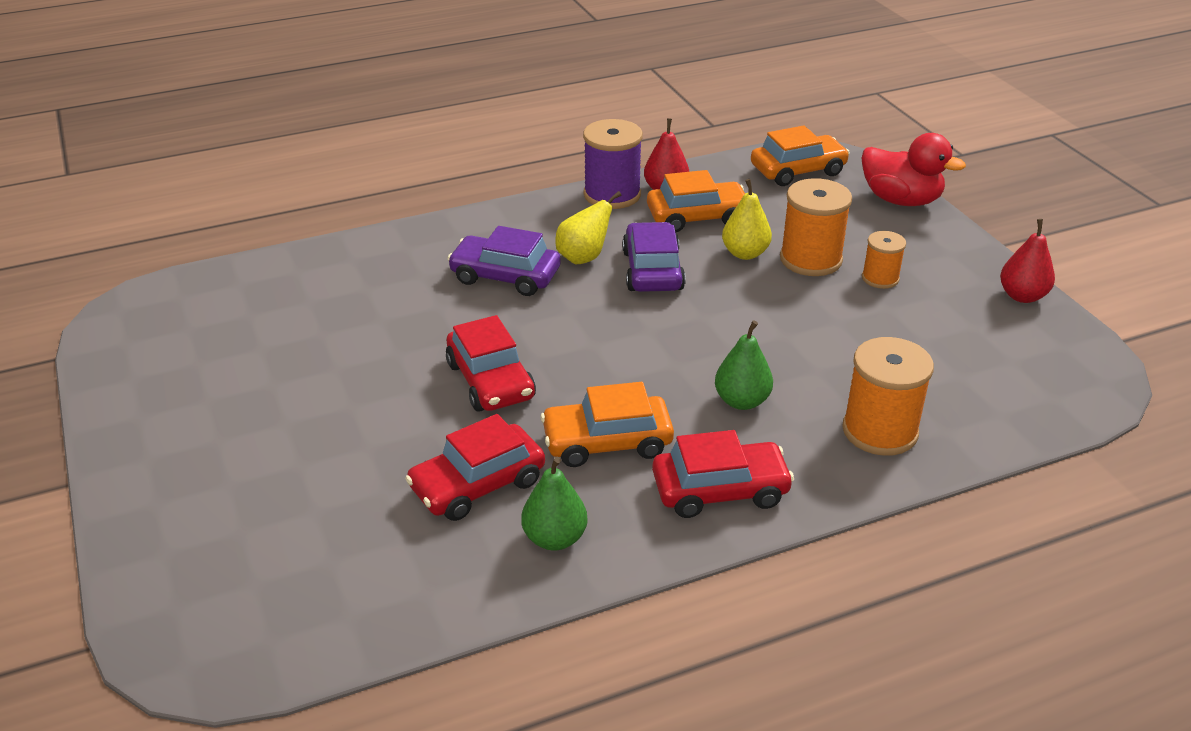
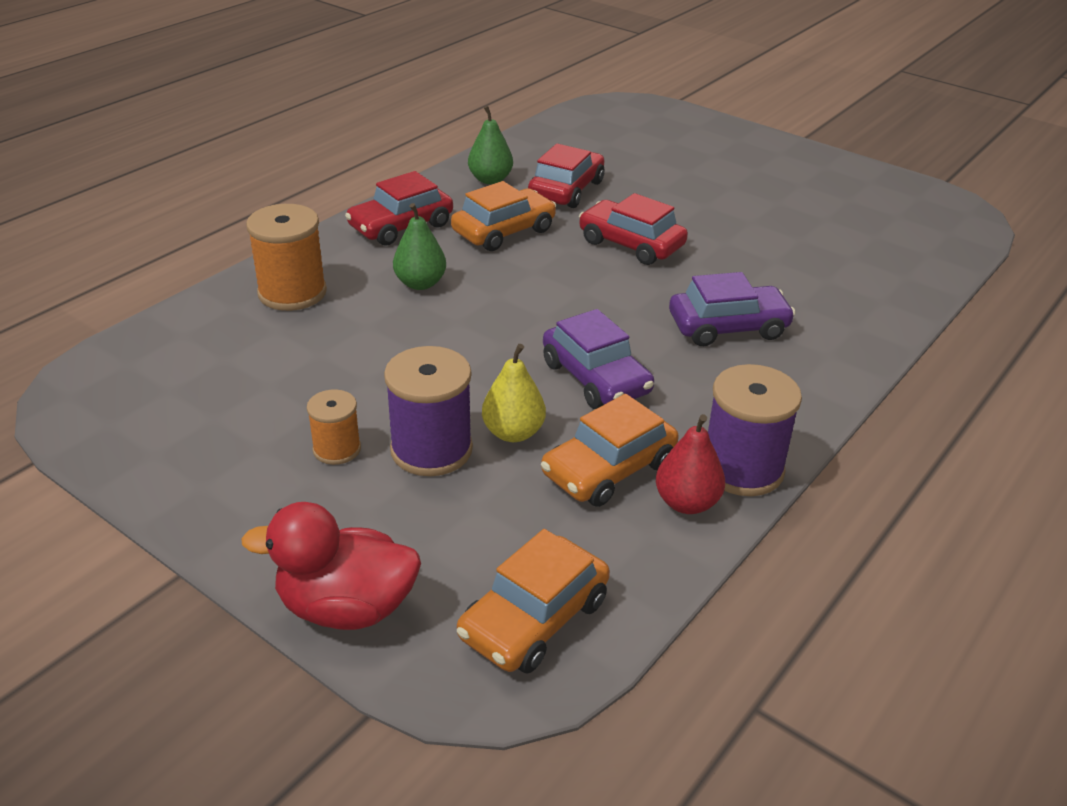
camera: 150 degrees right, 0 degrees up
yellow pear [556,191,621,264] -> none
orange spool [780,178,852,276] -> purple spool [384,346,473,476]
red pear [1000,219,1055,303] -> none

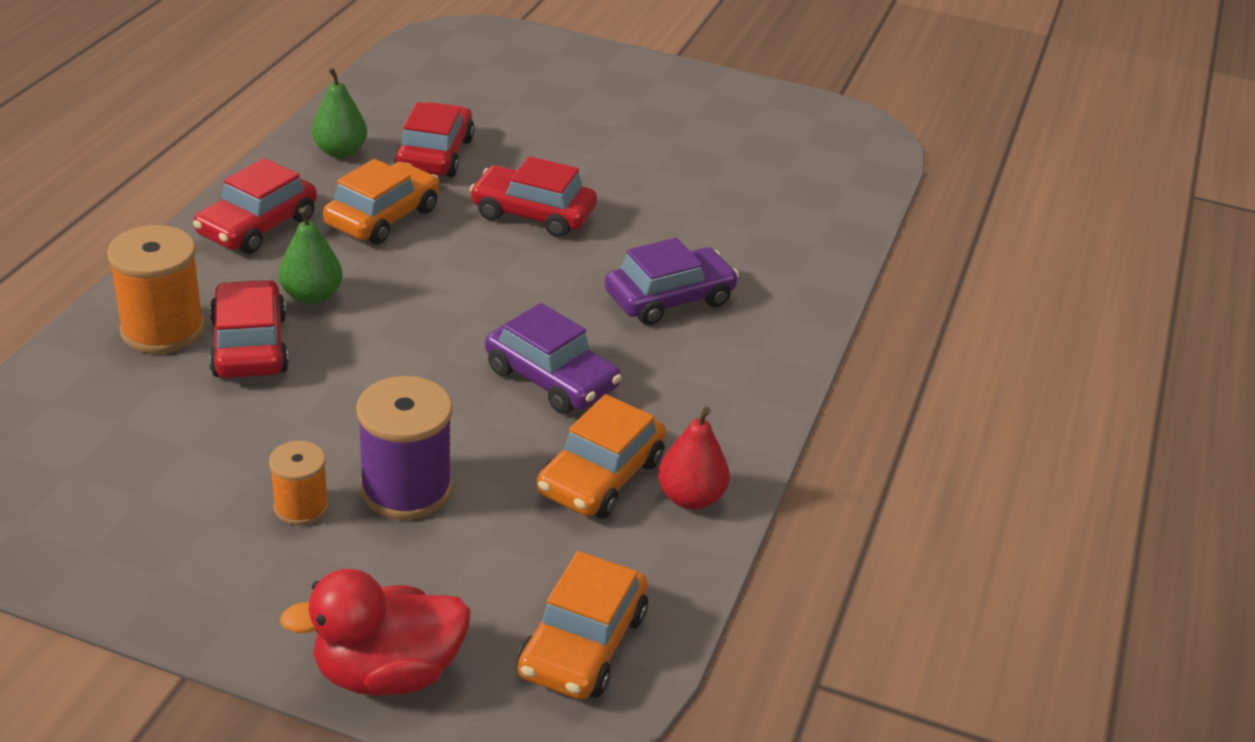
camera: 20 degrees left, 0 degrees up
yellow pear [482,344,546,442] -> none
purple spool [708,364,802,496] -> none
none -> red car [209,280,289,378]

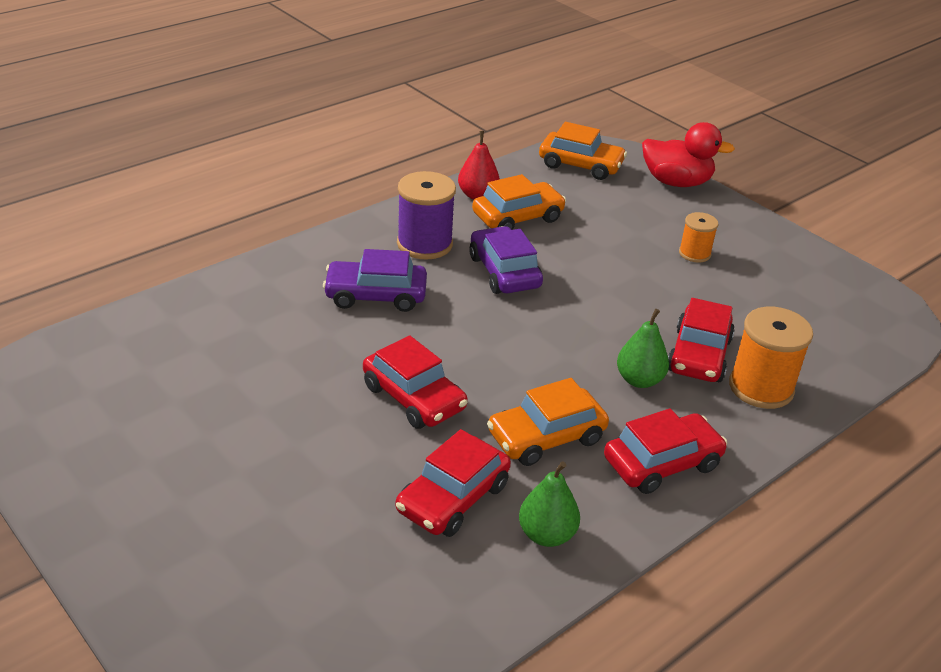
camera: 150 degrees left, 0 degrees up
purple spool [356,376,452,520] -> purple spool moved to [397,171,456,259]
orange car [517,551,648,700] -> orange car turned 60 degrees clockwise [539,122,627,180]

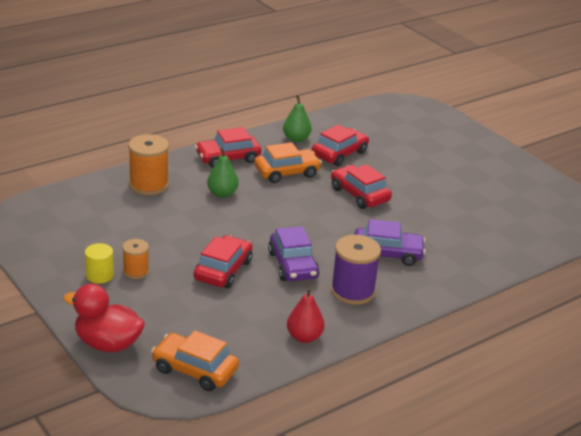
camera: 175 degrees left, 5 degrees down
orange car [472,174,566,230] -> none
red car [668,298,735,382] -> red car moved to [194,235,253,288]
none -> yellow cylinder [85,243,114,284]

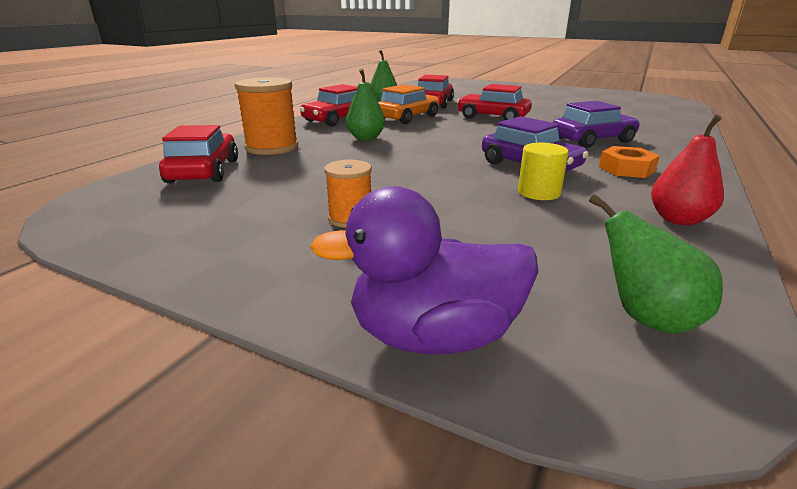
camera: 25 degrees left, 5 degrees down
red duck [63,284,145,352] -> purple duck [309,186,539,354]
yellow cylinder [85,243,114,284] -> yellow cylinder moved to [518,143,569,200]
orange car [151,330,239,391] -> green pear [589,194,723,334]
red car [194,235,253,288] -> red car moved to [159,125,238,183]
purple spool [331,235,381,305] -> orange nut [599,146,660,178]

